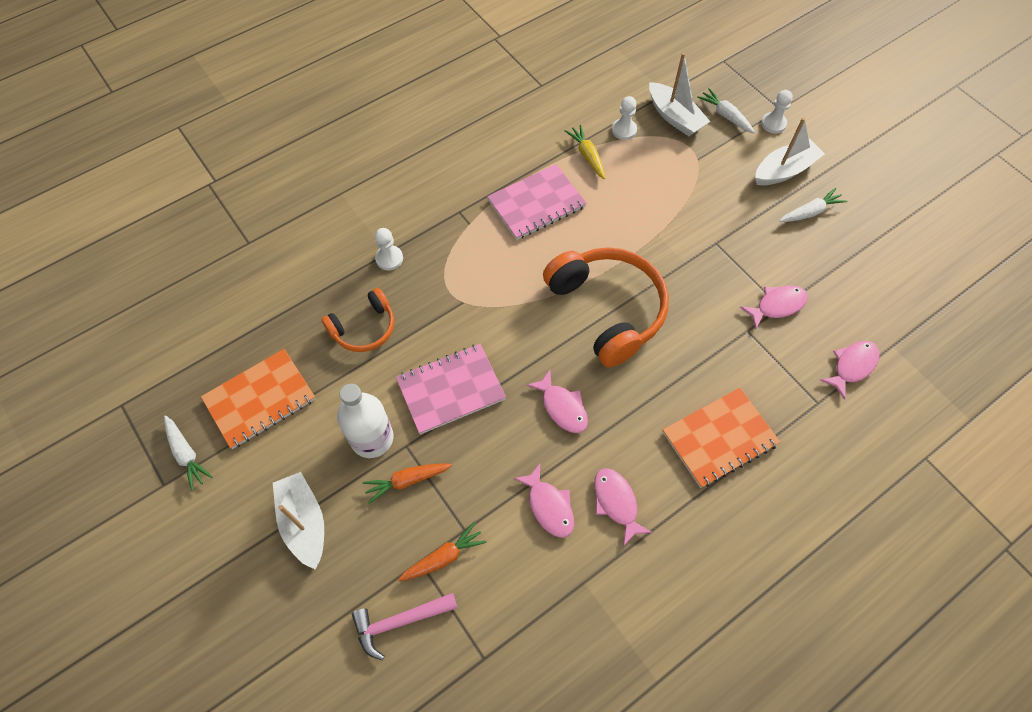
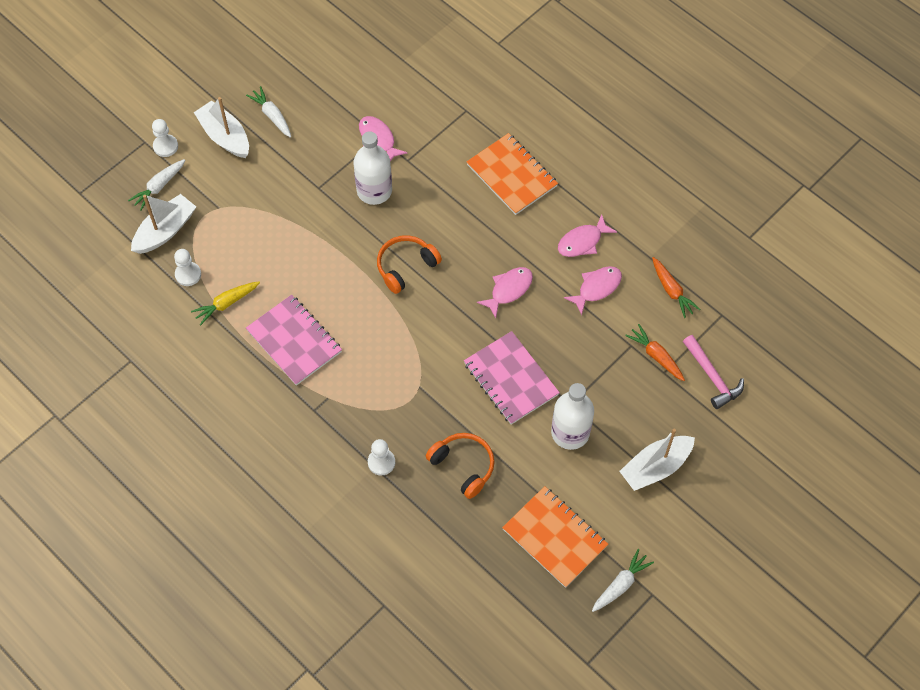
camera: 100 degrees left, 0 degrees up
orange carrot [363,463,452,504] -> orange carrot moved to [652,257,700,318]
orange headphones [543,247,669,367] -> orange headphones [377,235,442,294], size x0.55
pink fish [820,341,880,400] -> none
none -> white bottle [354,131,392,205]

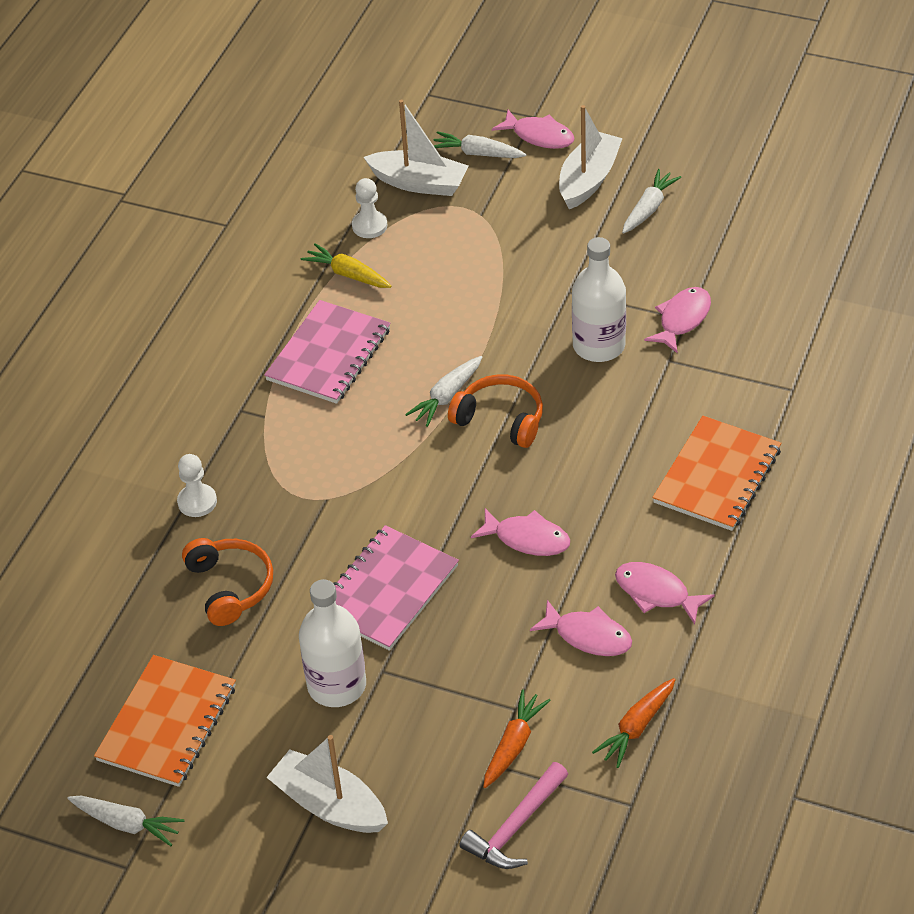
camera: 70 degrees right, 15 degrees down
white pawn [152,119,178,157] -> pink fish [492,110,575,149]
orange headphones [426,433,495,499] -> orange headphones turned 45 degrees counterclockwise [182,538,273,626]
none -> white carrot [405,356,482,427]

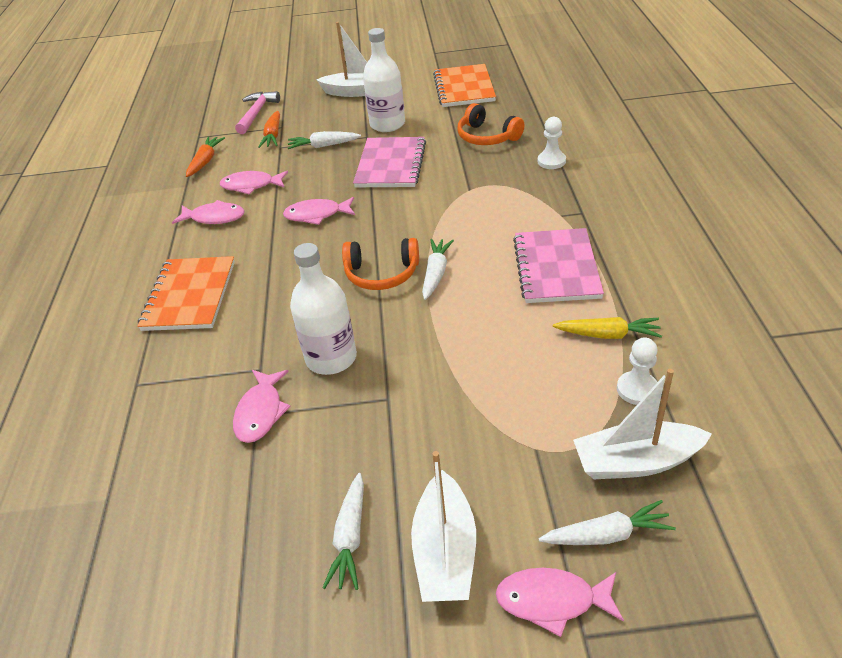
camera: 155 degrees right, 5 degrees down
white carrot [67,796,185,846] -> white carrot moved to [288,131,361,149]

